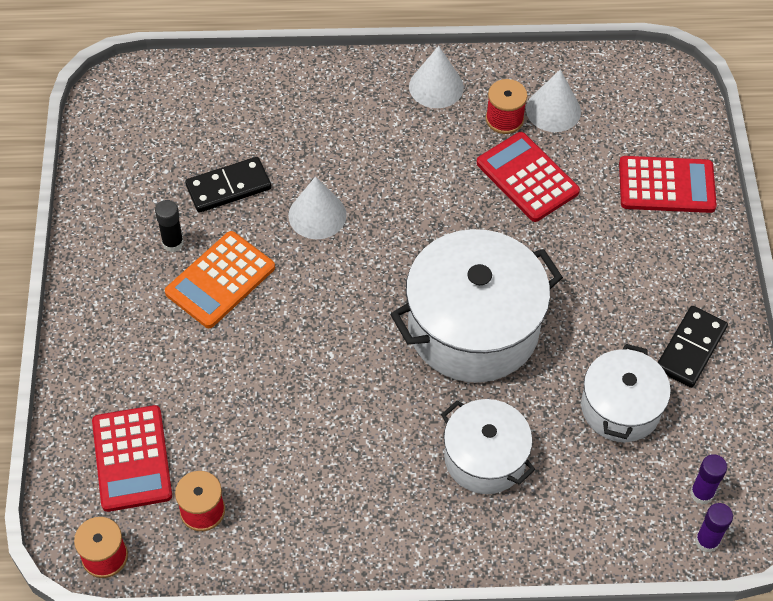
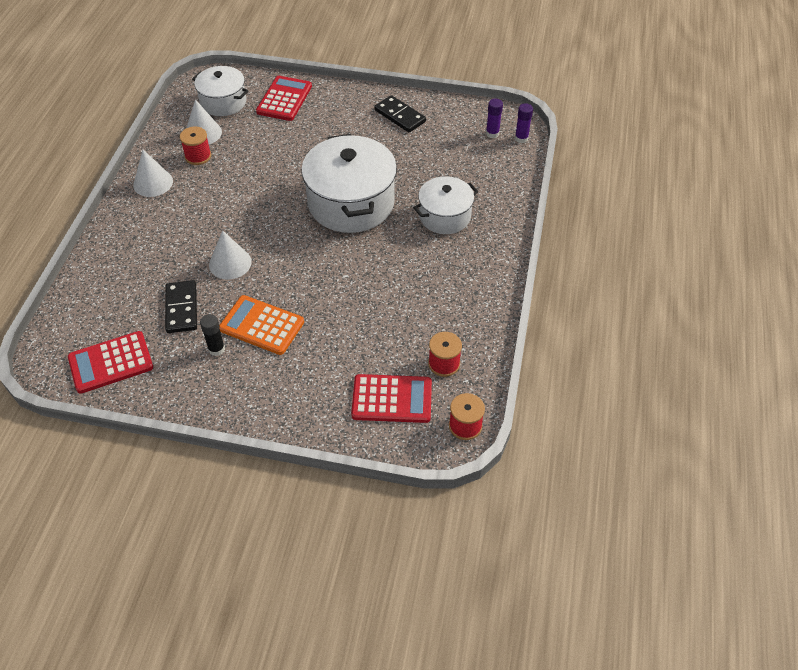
camera: 75 degrees left, 5 degrees down
orange calculator [165,231,275,328] -> orange calculator turned 150 degrees clockwise [219,295,304,355]
red calculator [477,132,580,222] -> red calculator moved to [68,331,153,394]
white pot [581,344,671,442] -> white pot moved to [192,66,249,116]

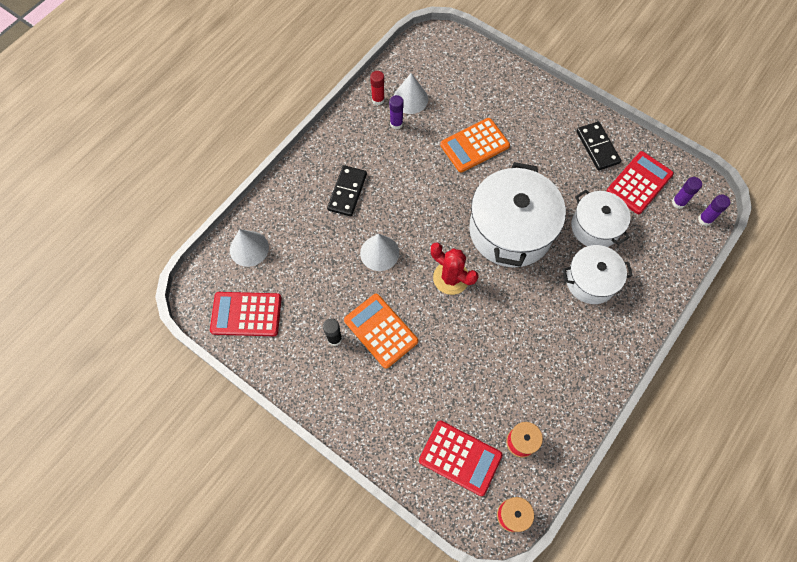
camera: 25 degrees right, 15 degrees up
white cone [133,150,173,197] -> white cone moved to [230,229,269,267]
black domino [165,280,197,333] -> black domino moved to [327,165,367,216]
red spool [180,127,211,165] -> purple glue stick [389,95,404,129]
white pot [192,66,249,116] -> white pot moved to [571,190,631,247]
red calculator [256,76,312,121] -> red calculator moved to [607,151,674,214]
none -> red glue stick [370,71,385,105]
none -> red cactus [431,242,478,295]
none -> orange calculator [440,118,510,173]

